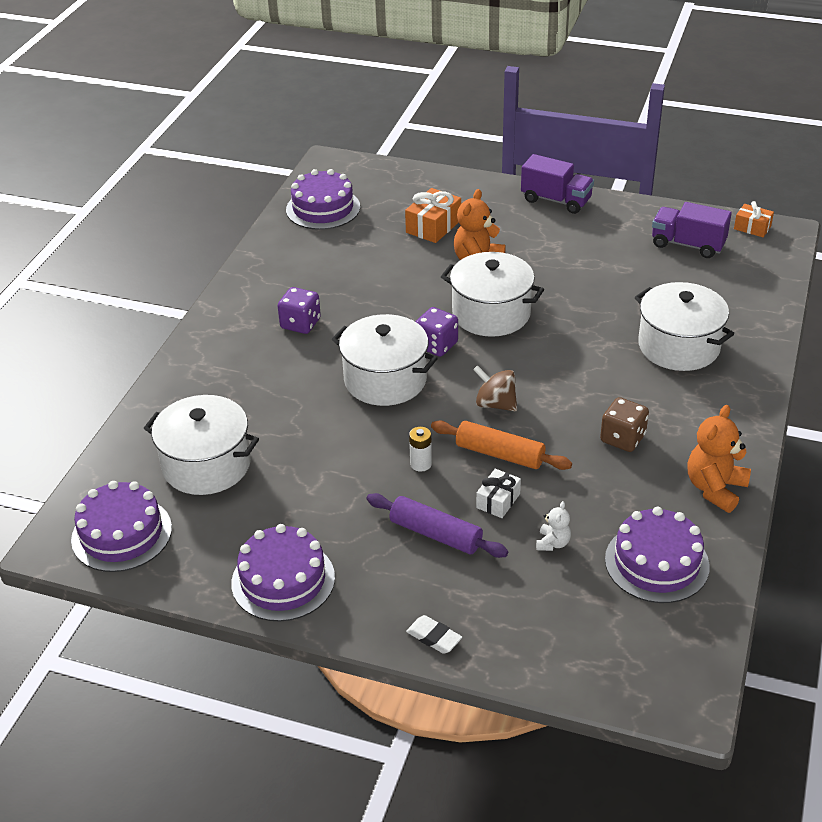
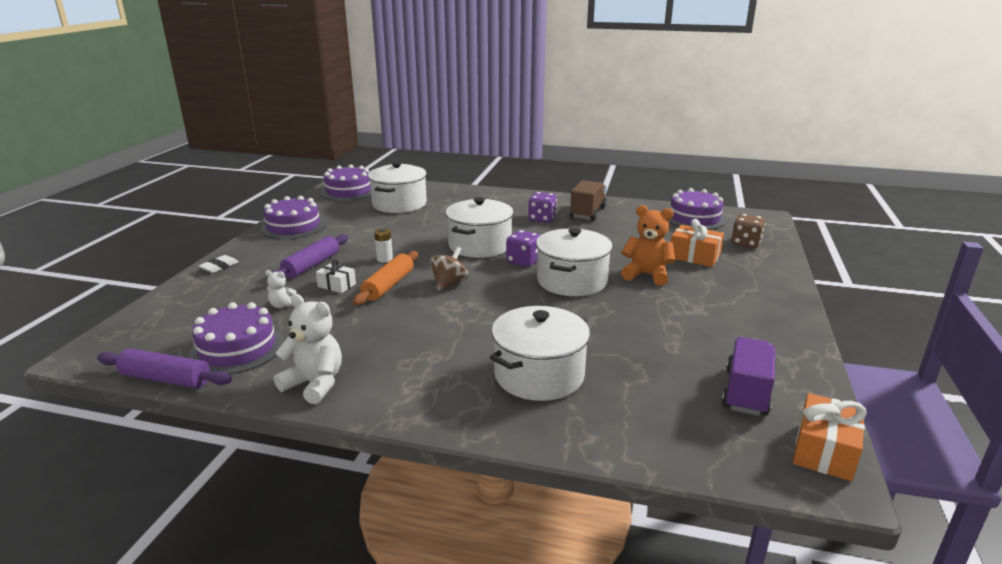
camera: 85 degrees right, 15 degrees down
purple truck [521,154,594,214] -> none
brown dice [600,397,649,452] -> brown dice moved to [731,214,765,248]
orange teddy bear [688,405,751,513] -> white teddy bear [274,294,342,404]
orange gift [734,201,774,237] -> orange gift [793,393,867,481], size x1.57
none -> purple rolling pin [97,348,232,388]
none -> brown truck [570,180,607,221]

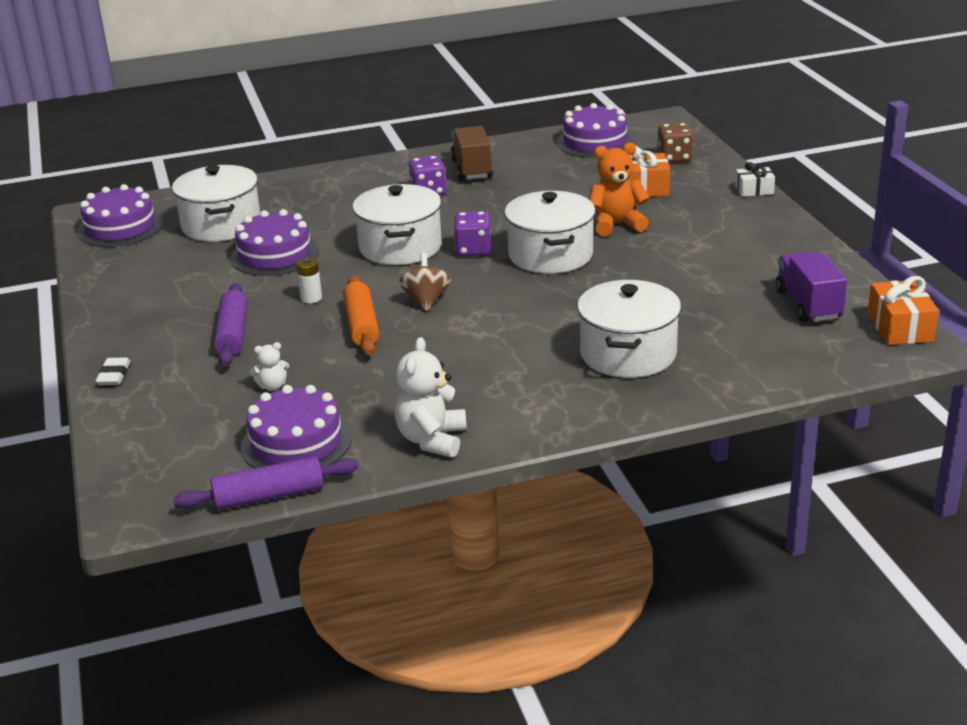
camera: 30 degrees left, 5 degrees up
purple cake [261,196,326,239] -> purple cake moved to [231,209,319,276]
white teddy bear [274,294,342,404] -> white teddy bear turned 75 degrees counterclockwise [395,337,467,458]
white gift [316,259,356,293] -> white gift moved to [735,162,775,197]

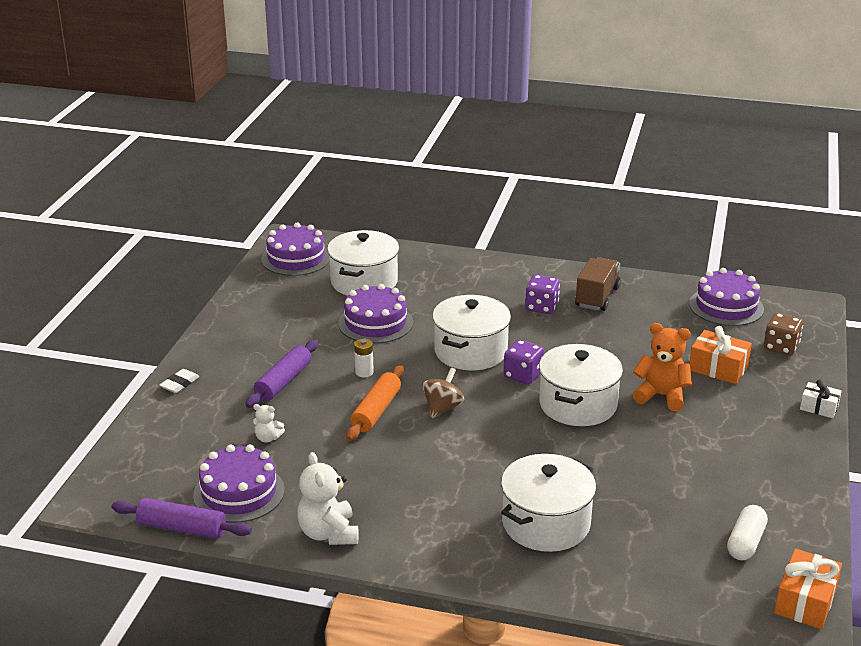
camera: 30 degrees right, 0 degrees up
white teddy bear [395,337,467,458] -> white teddy bear turned 60 degrees counterclockwise [297,452,358,545]
purple truck [775,252,847,322] -> white capsule [727,505,768,560]

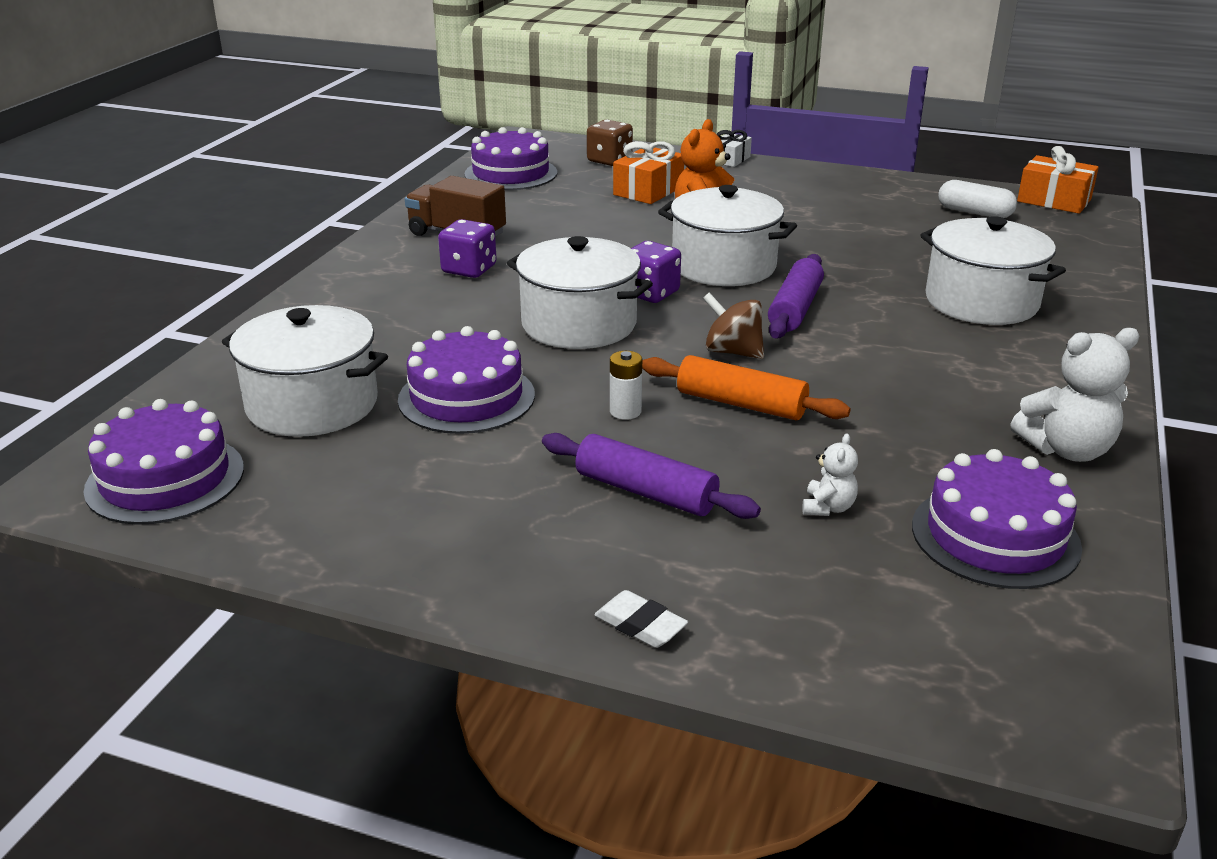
camera: 85 degrees left, 0 degrees up
purple rolling pin [111,498,252,539] -> purple rolling pin moved to [768,254,824,338]

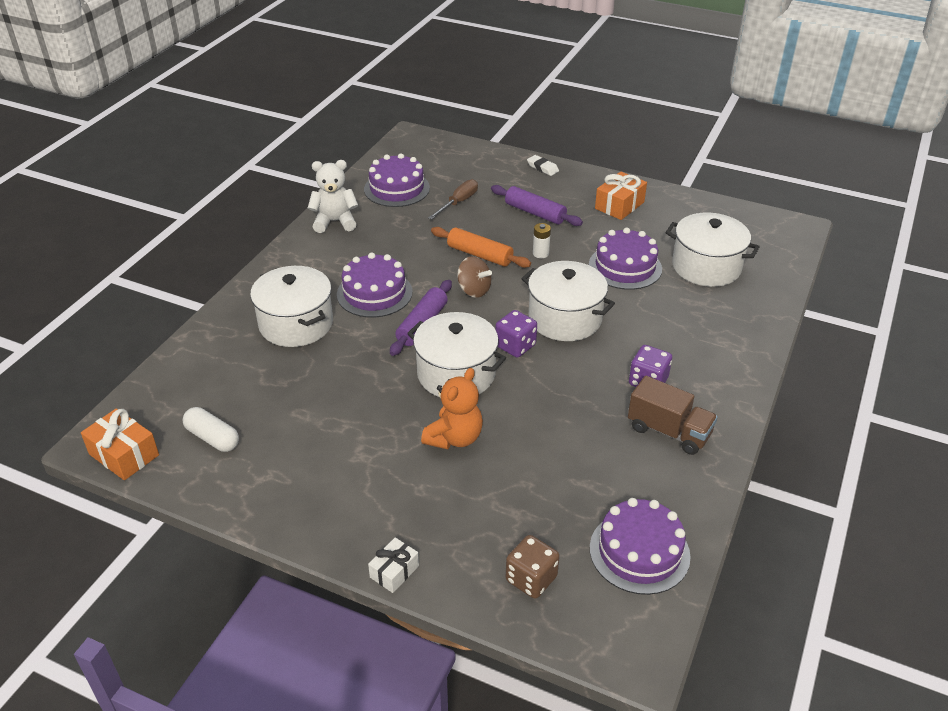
camera: 175 degrees left, 10 degrees up
purple cake [83,399,244,525] -> purple cake moved to [337,252,413,318]
orange gift [613,141,684,204] -> orange gift moved to [595,171,647,220]
white teddy bear [802,433,858,516] -> brown screwdriver [428,179,478,220]

